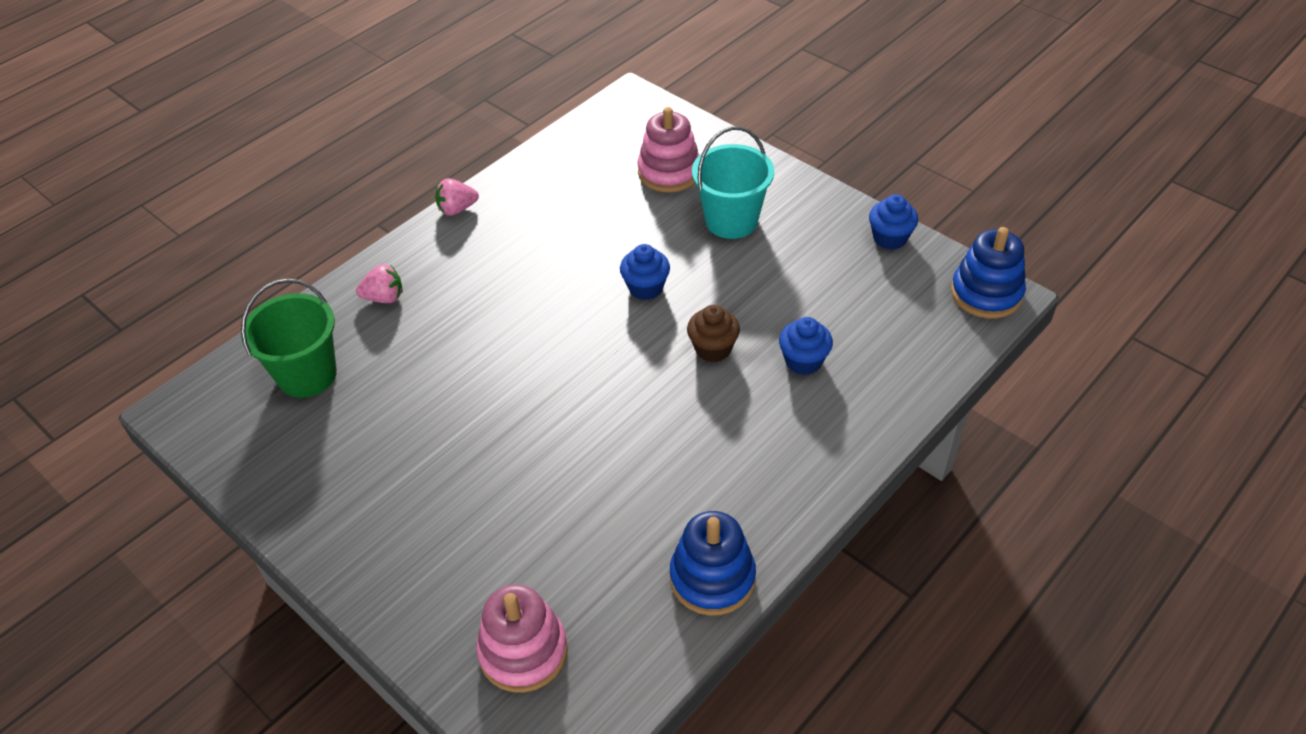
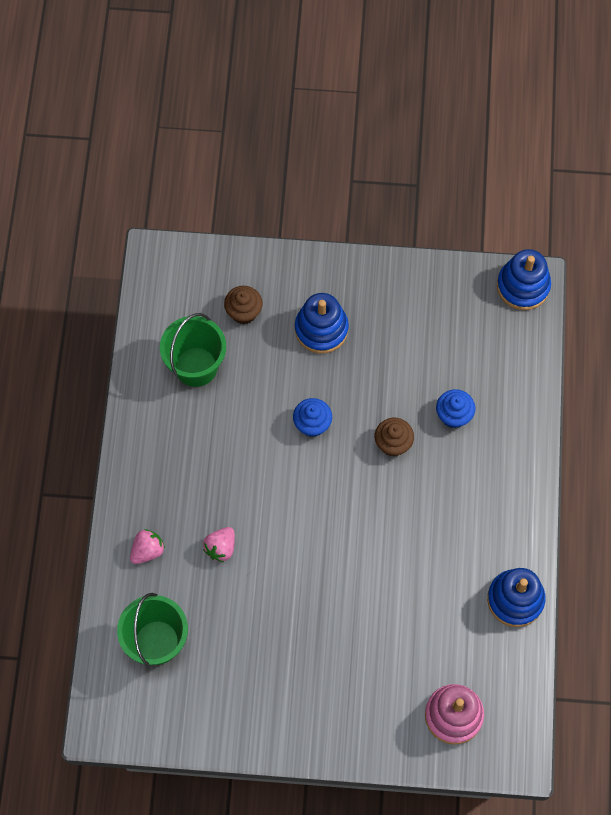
camera: 40 degrees left, 20 degrees up
pink strawberry [435,178,479,216] -> pink strawberry moved to [203,527,235,562]
pink stacking toy [637,107,699,192] -> brown cupcake [224,286,263,324]
turquoise bucket [692,126,774,239] -> blue stacking toy [295,293,349,354]
blue cupcake [869,194,918,250] -> none
none -> green bucket [160,313,226,387]

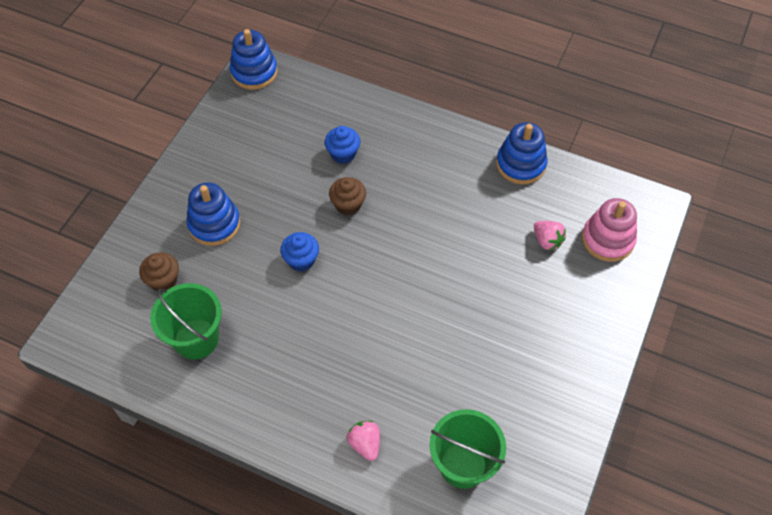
camera: 70 degrees left, 10 degrees down
pink strawberry [203,527,235,562] -> pink strawberry moved to [534,221,566,250]

